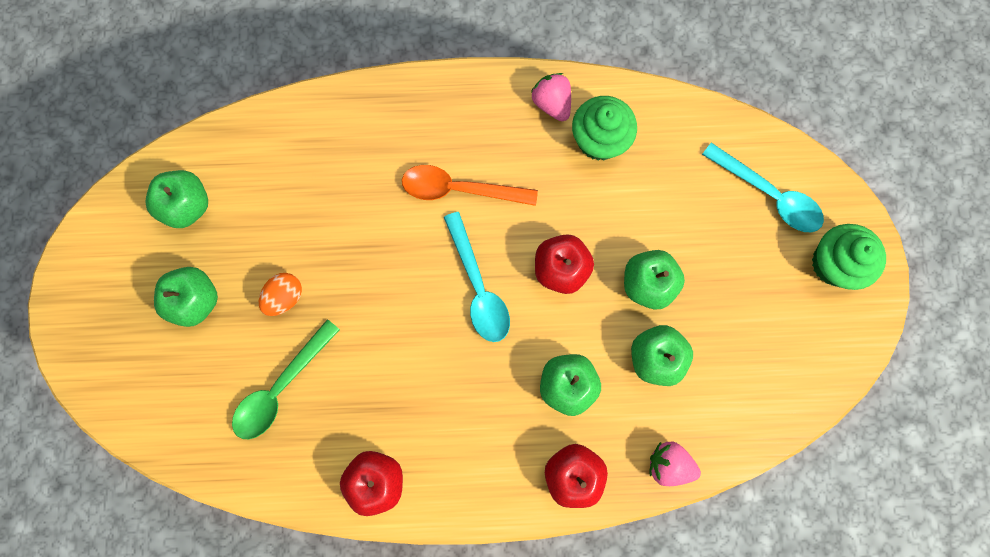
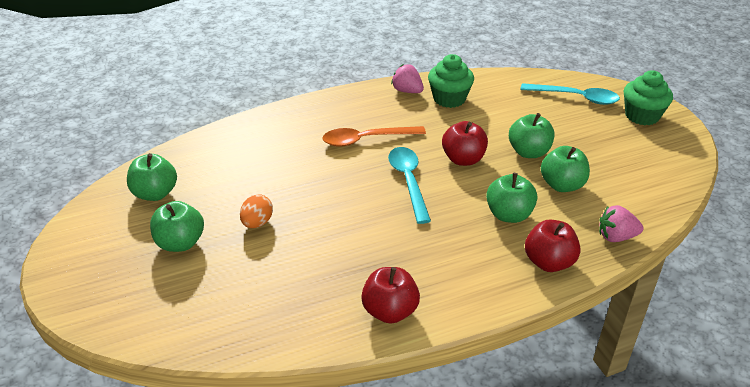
camera: 20 degrees left, 40 degrees down
green spoon [232,319,340,439] -> none
turquoise spoon [444,212,510,342] -> turquoise spoon turned 150 degrees counterclockwise [388,147,431,224]

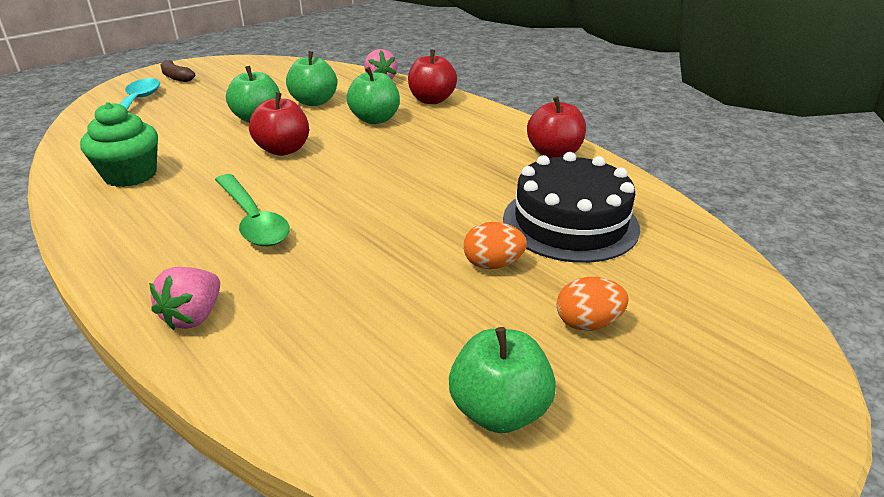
camera: 110 degrees left, 5 degrees down
green apple [150,201,204,252] -> orange egg [557,277,629,331]
orange spoon [323,126,426,147] -> green spoon [215,174,290,246]
turquoise spoon [388,147,431,224] -> none
pink strawberry [391,64,424,93] -> pink strawberry moved to [149,267,220,330]
green cupcake [624,70,673,125] -> brown banana [160,60,195,82]
none -> black cake [503,152,640,263]

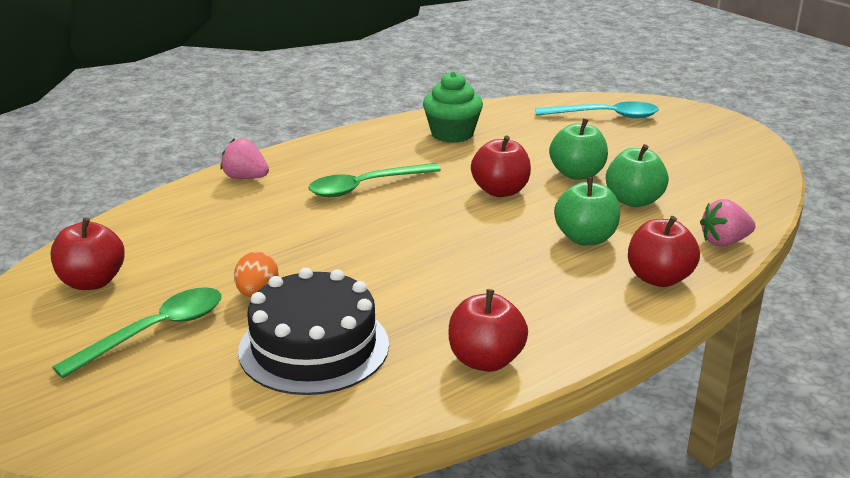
camera: 95 degrees right, 5 degrees down
brown banana [160,60,195,82] -> none
green apple [449,327,556,433] -> red apple [51,217,125,290]
orange egg [557,277,629,331] -> green spoon [52,287,221,378]

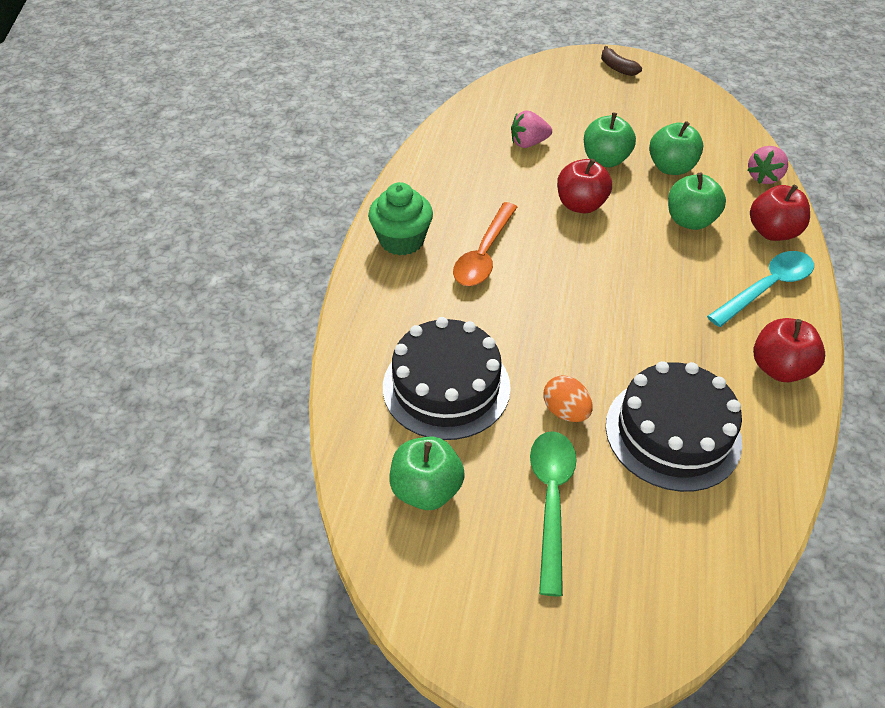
camera: 40 degrees left, 20 degrees up
red apple [51,217,125,290] -> green apple [389,437,465,510]
pink strawberry [220,138,269,179] -> pink strawberry moved to [511,110,552,148]
green spoon [308,163,441,197] -> orange spoon [453,202,517,286]
green cupcake [423,72,483,143] -> green cupcake moved to [368,182,433,256]
turquoise spoon [535,101,659,118] -> turquoise spoon moved to [707,251,814,327]
none -> black cake [383,317,511,440]
none -> brown banana [601,46,642,76]

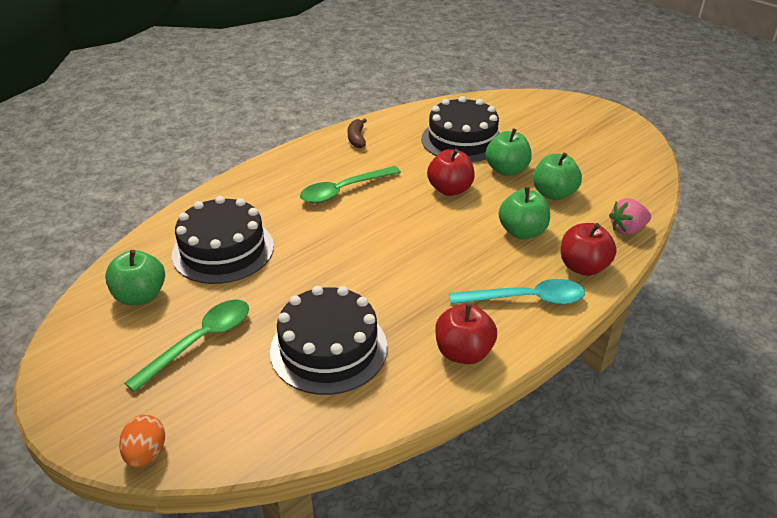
camera: 35 degrees right, 10 degrees down
green cupcake [368,182,433,256] -> none
orange spoon [453,202,517,286] -> green spoon [300,166,401,203]
pink strawberry [511,110,552,148] -> black cake [421,96,500,162]
orange egg [543,375,593,422] -> orange egg moved to [119,415,165,468]
brown banana [601,46,642,76] -> brown banana moved to [348,118,367,148]

